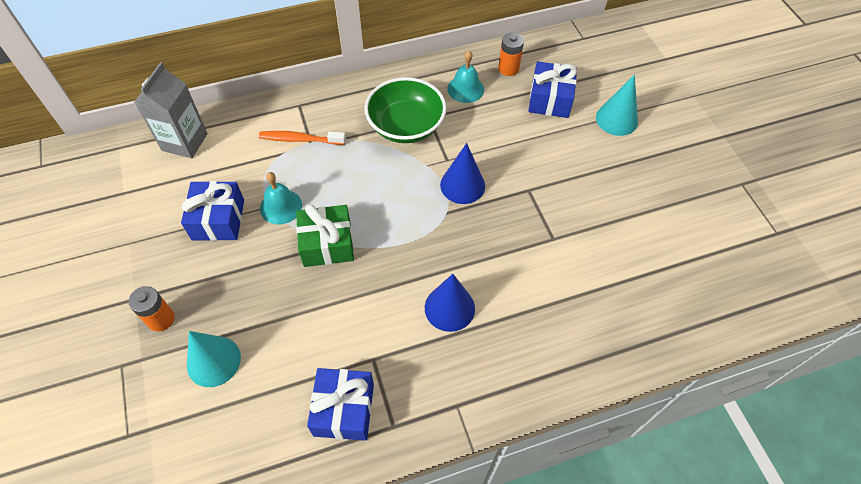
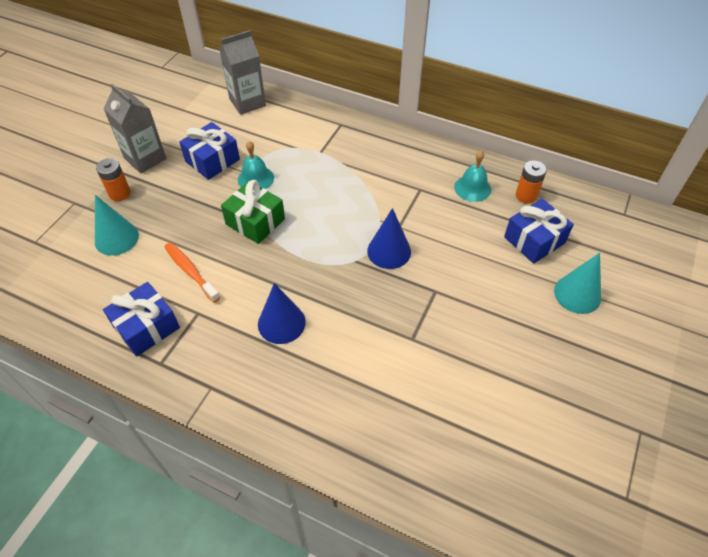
camera: 45 degrees right, 5 degrees down
orange toothbrush [259,131,346,145] -> orange toothbrush moved to [165,242,220,303]
green bowl [364,77,447,143] -> none
none -> grey carton [104,84,166,174]

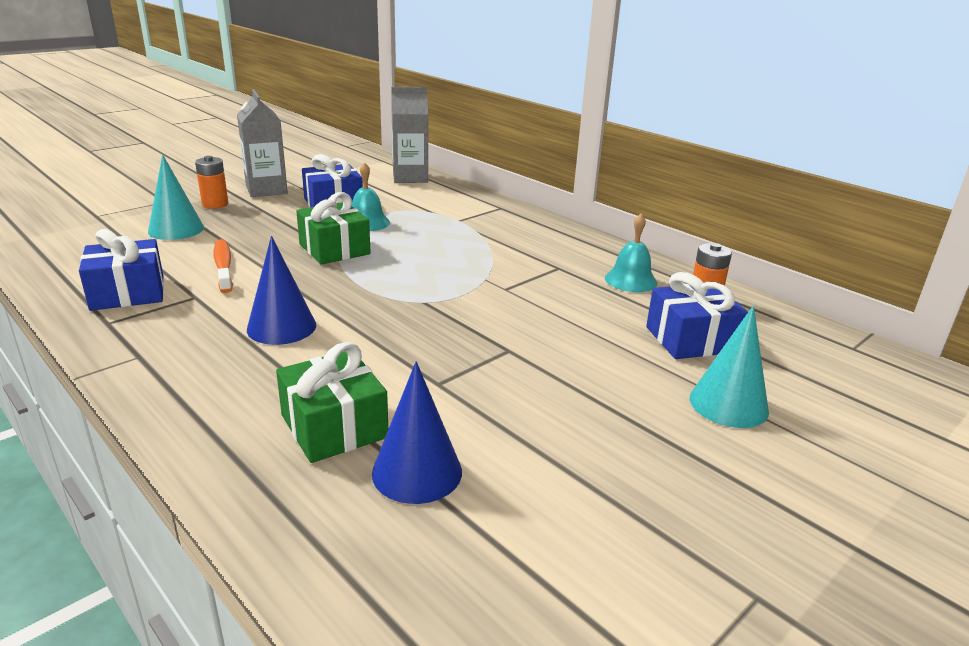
camera: 20 degrees right, 25 degrees down
blue cone [367,208,411,269] -> blue cone moved to [372,361,462,504]
none -> green gift [276,342,388,463]

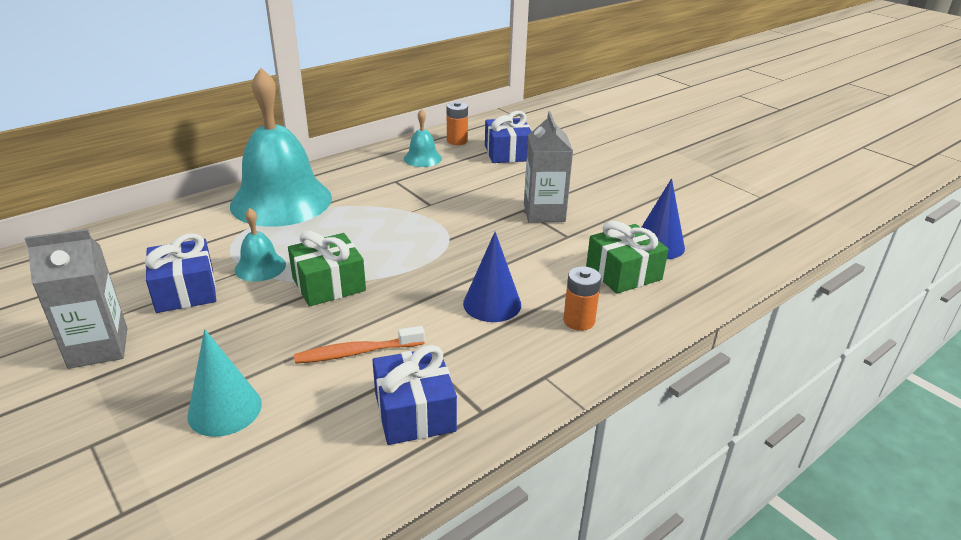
camera: 85 degrees left, 5 degrees up
orange battery [195,156,228,209] -> orange battery moved to [563,266,601,331]
grey carton [391,87,428,183] -> grey carton moved to [524,111,573,223]
turquoise cone [690,306,769,428] -> none
none -> turquoise bell [230,68,332,227]

